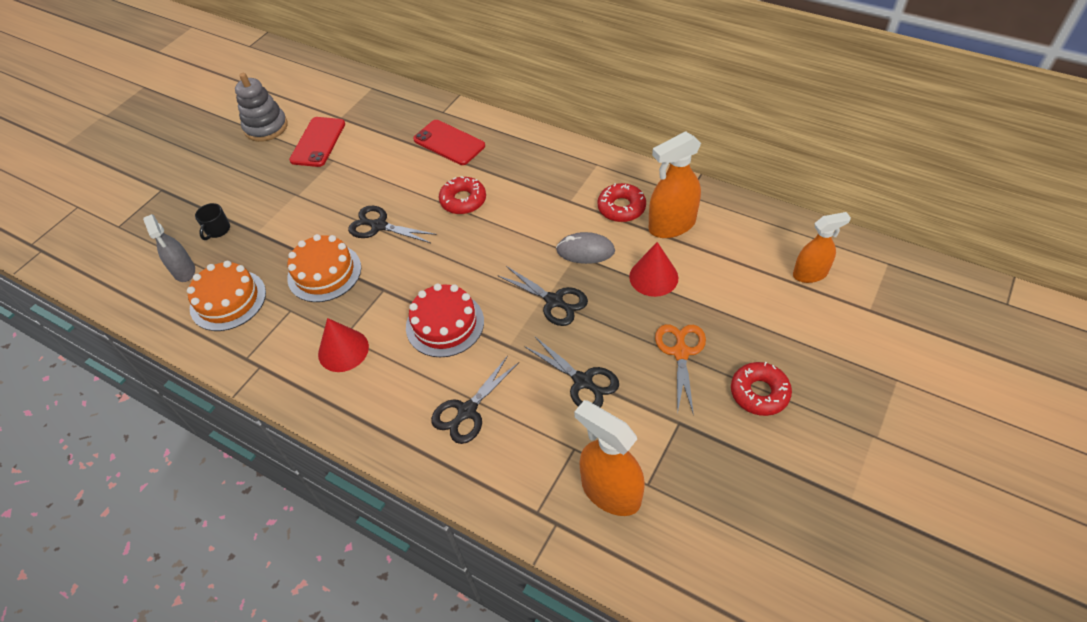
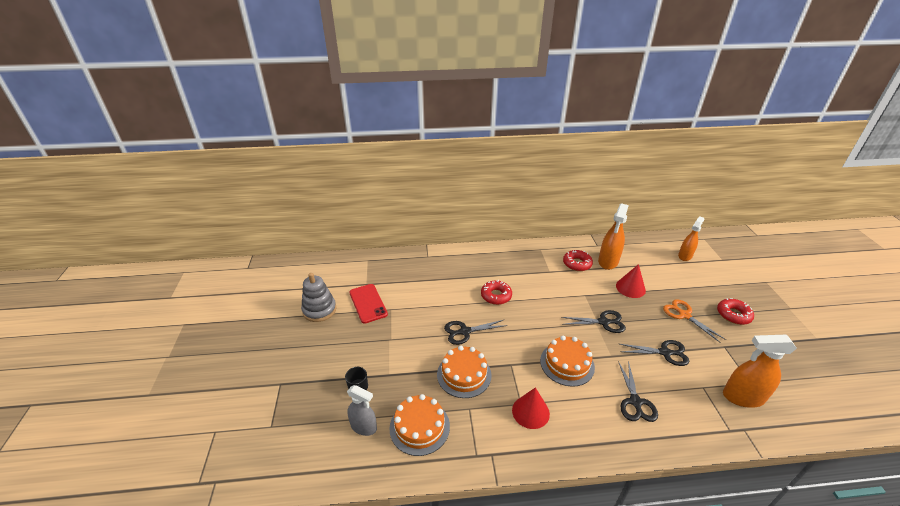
camera: 40 degrees left, 15 degrees down
red cake [406,283,484,357] -> orange cake [540,336,595,387]
red phone [413,120,485,165] -> none
grey mouse [556,232,615,264] -> none

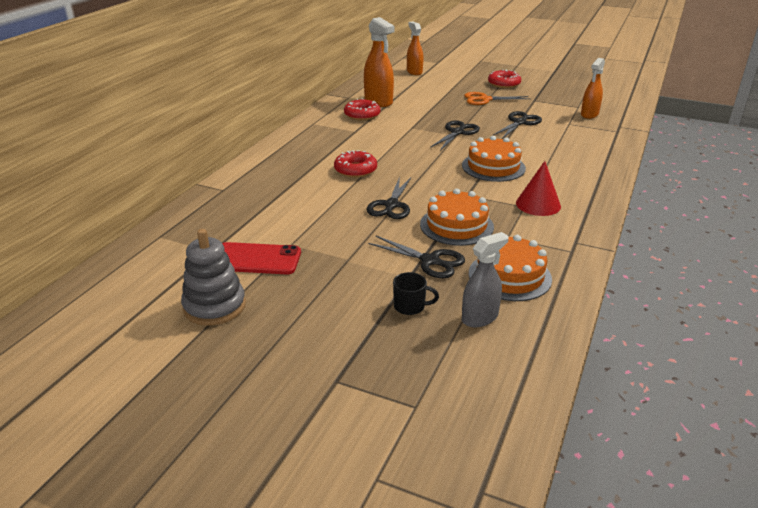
camera: 60 degrees left, 5 degrees down
red cone [616,264,646,298] -> none
black scissors [618,361,658,422] -> black scissors moved to [368,236,465,278]
orange spray bottle [723,335,797,407] -> orange spray bottle [581,58,605,119], size x0.67

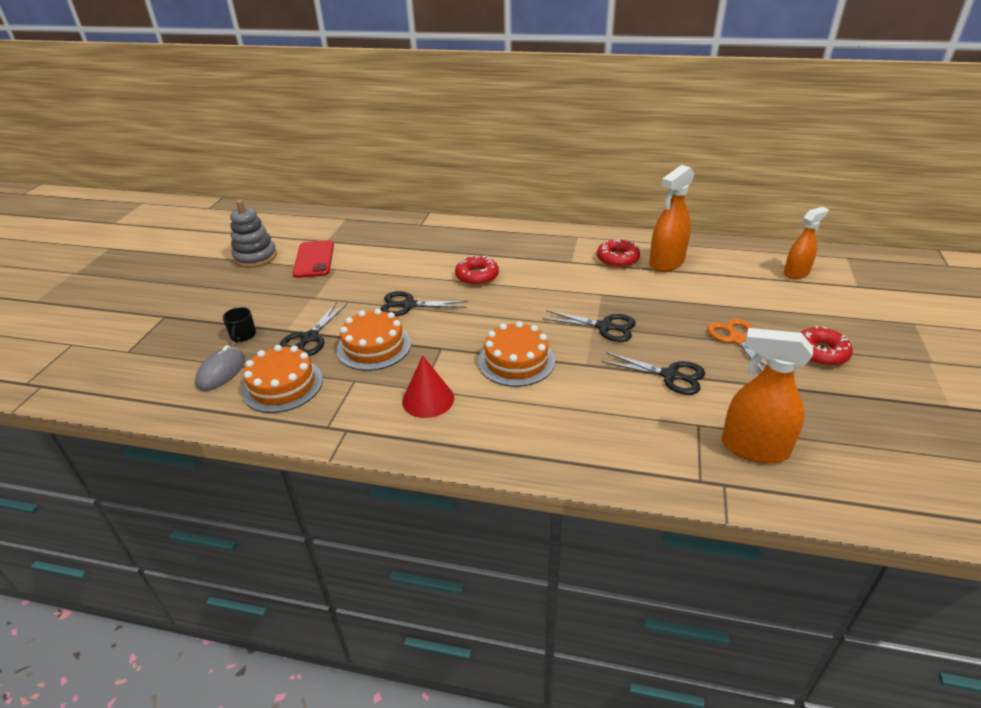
camera: 80 degrees right, 5 degrees up
grey spray bottle [462,232,509,327] -> grey mouse [195,345,245,391]
orange spray bottle [581,58,605,119] -> orange spray bottle [722,328,813,464], size x1.50

